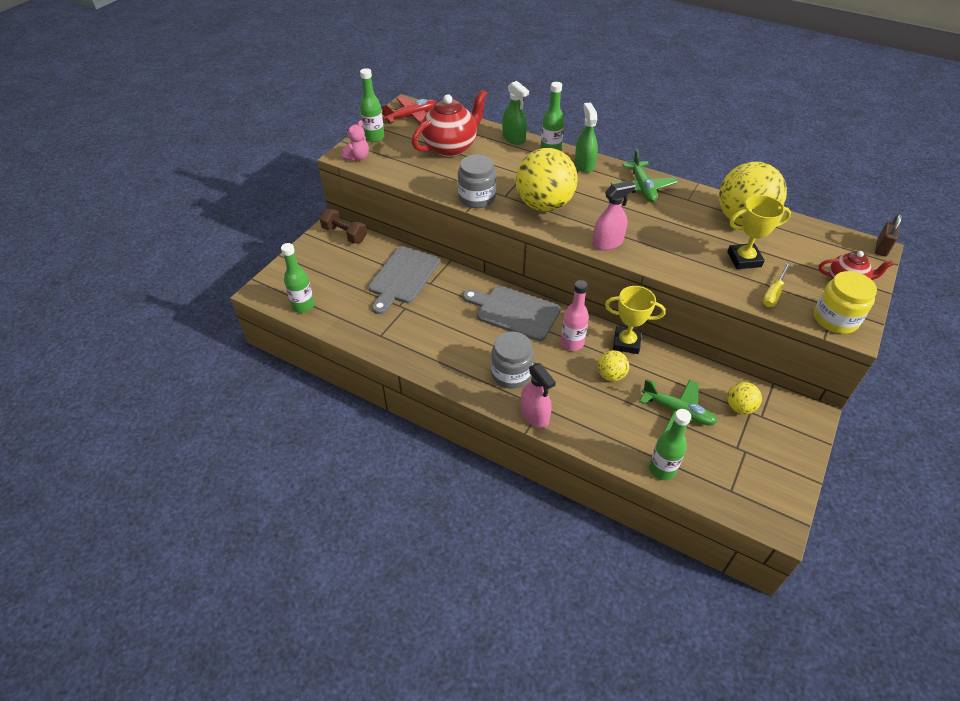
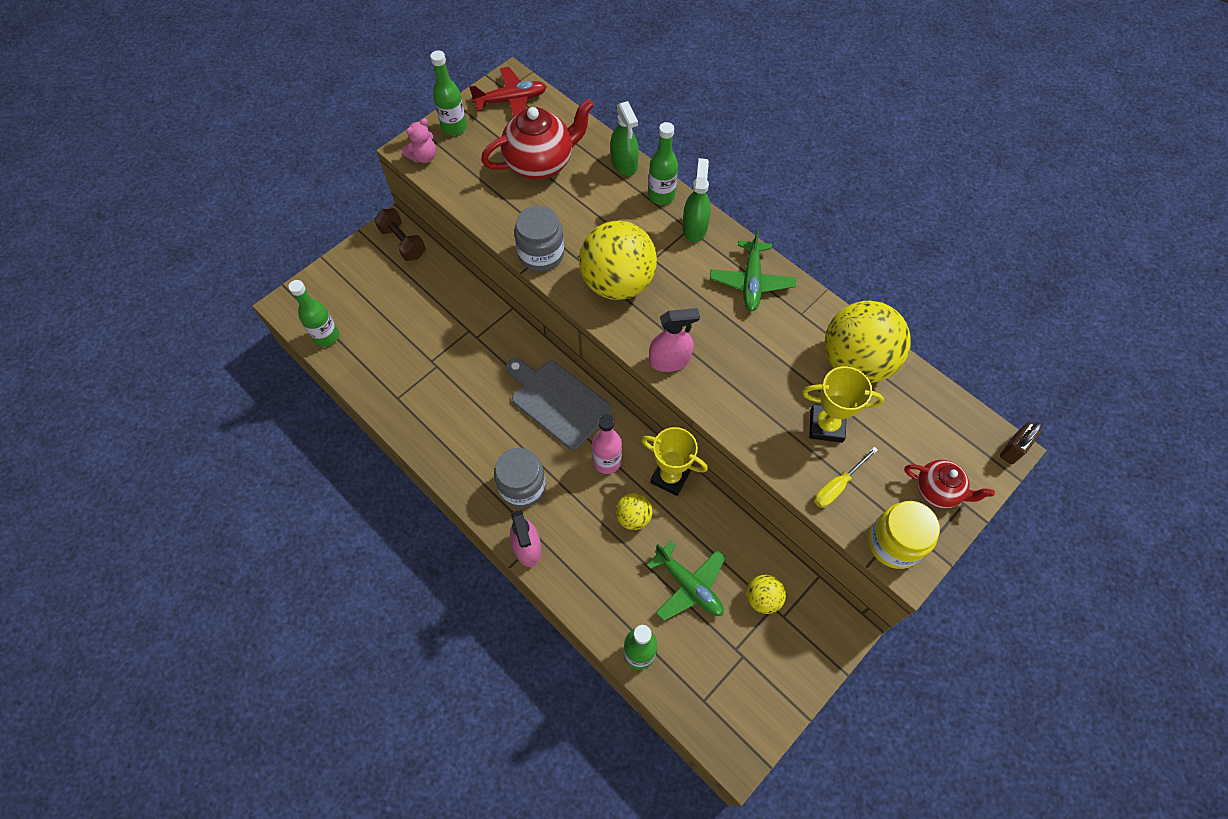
camera: 15 degrees right, 15 degrees up
grey cutting board [368,247,440,314] -> none

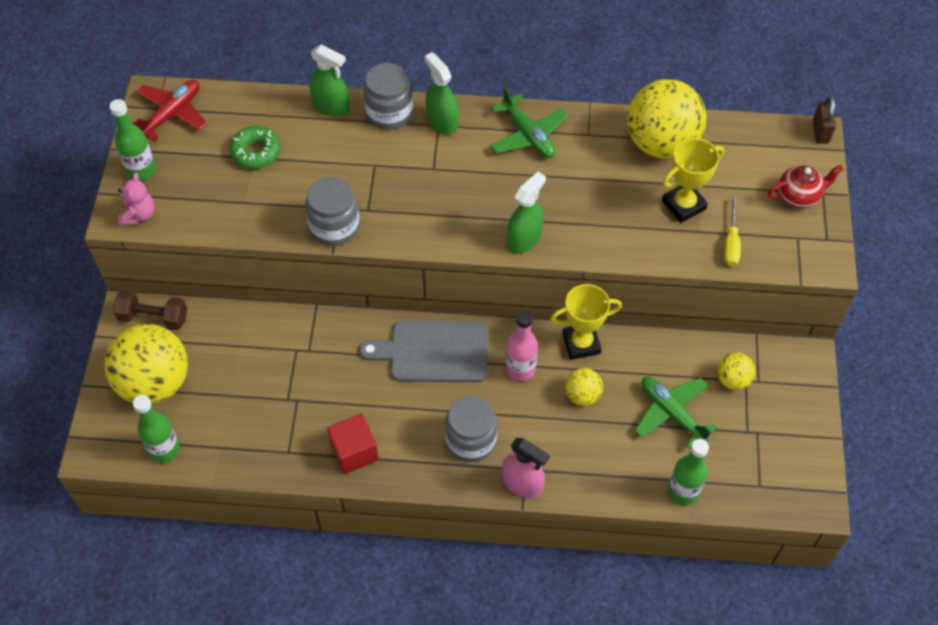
camera: 40 degrees left, 5 degrees down
red teapot [481,99,594,179] -> green donut [230,126,281,169]
yellow ball [579,221,657,300] -> yellow ball moved to [104,324,188,405]
green plane [647,540,726,621] -> green plane turned 135 degrees counterclockwise [635,376,718,449]
green bottle [648,122,678,205] -> grey jar [363,63,413,130]
pink spray bottle [649,308,700,372] -> green spray bottle [507,172,546,253]
yellow jar [868,501,940,569] -> none
none -> red cube [327,414,379,474]

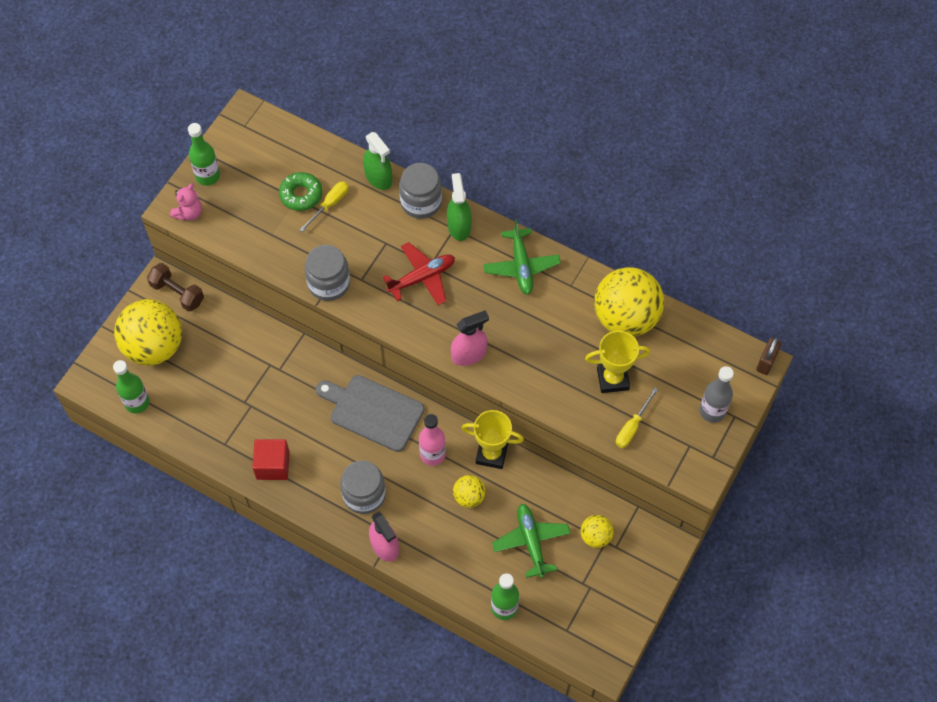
camera: 25 degrees right, 5 degrees up
red plane [132,80,207,142] -> red plane moved to [382,242,455,305]
green spray bottle [507,172,546,253] -> pink spray bottle [451,310,489,366]
red teapot [768,165,844,208] -> grey bottle [700,366,734,423]
none -> yellow screwdriver [300,181,349,232]

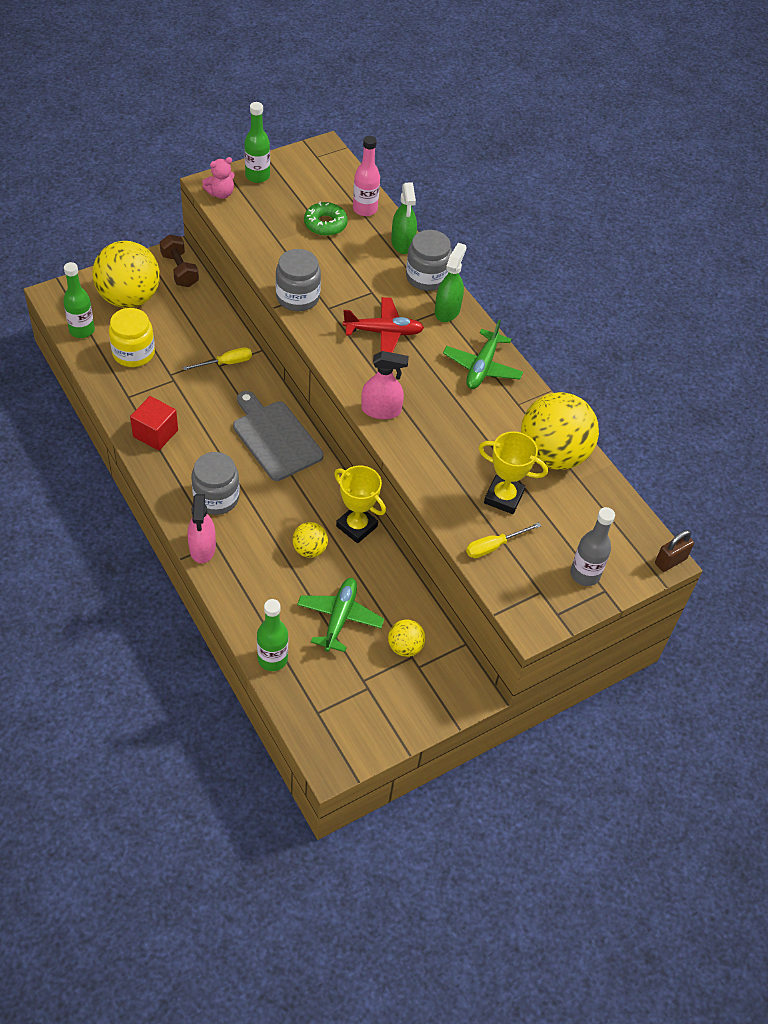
camera: 25 degrees right, 10 degrees down
yellow screwdriver [300,181,349,232] -> yellow screwdriver moved to [183,347,252,370]
pink bottle [419,414,446,466] -> pink bottle moved to [353,136,380,216]
none -> yellow jar [109,308,155,367]

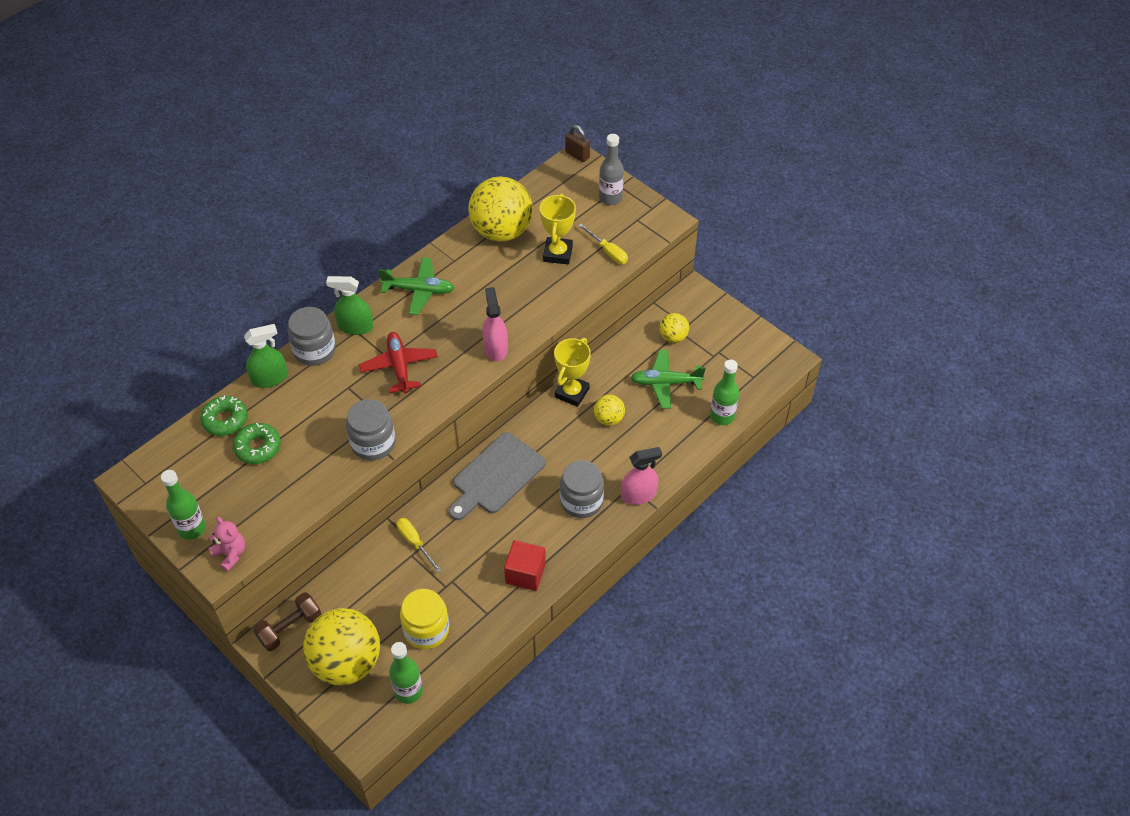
camera: 100 degrees left, 0 degrees up
pink bottle [353,136,380,216] -> green donut [200,395,248,436]

